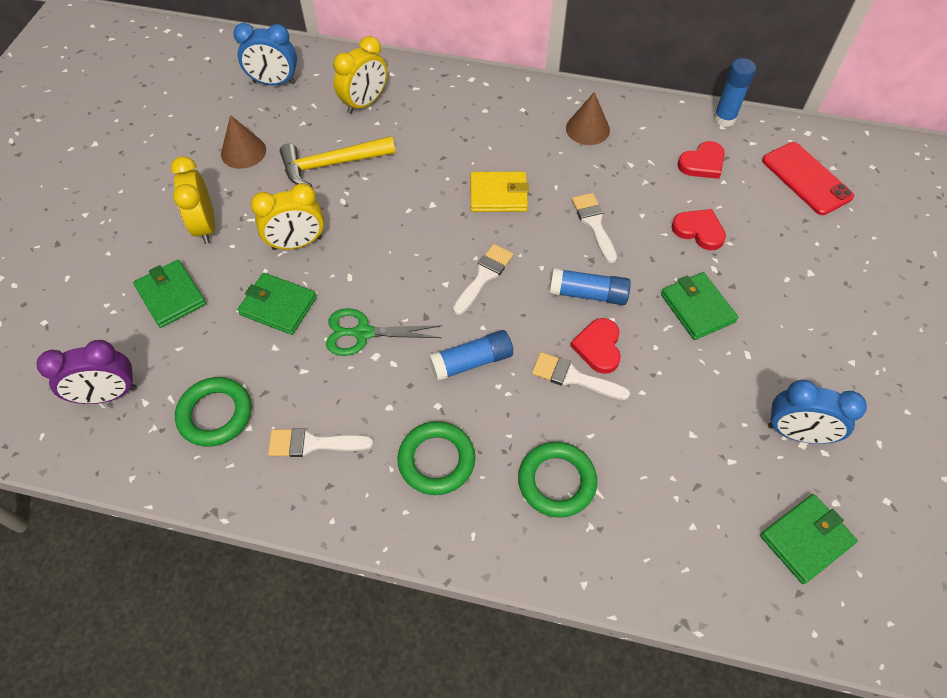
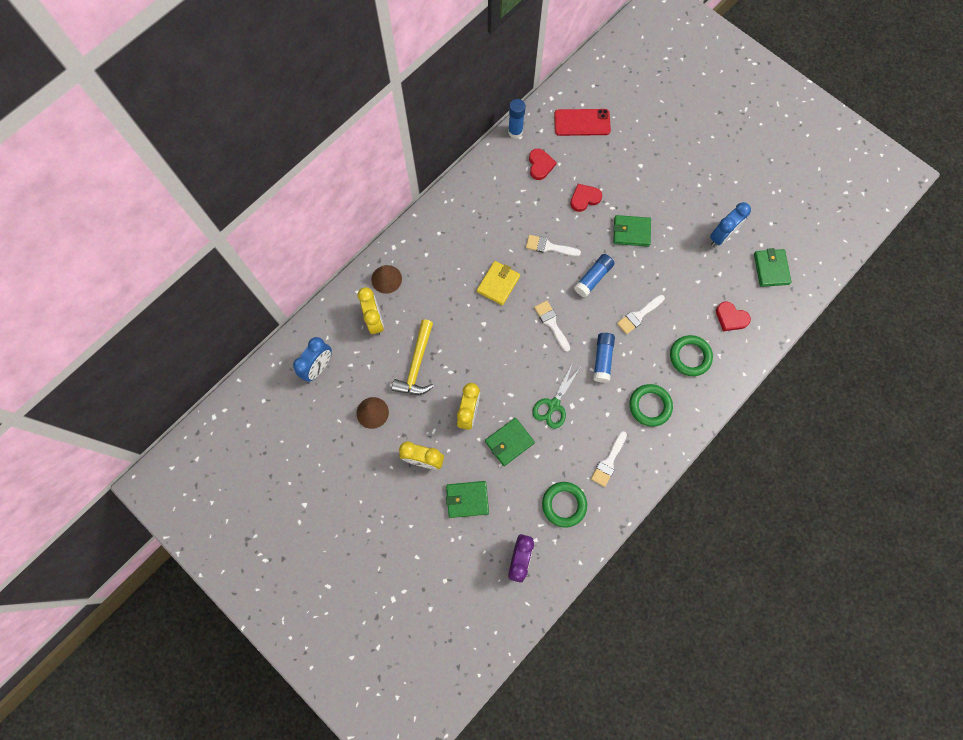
camera: 60 degrees left, 15 degrees up
brown cone [566,92,610,145] -> brown cone moved to [371,265,402,294]
red heart [570,318,621,374] -> red heart moved to [716,302,751,331]

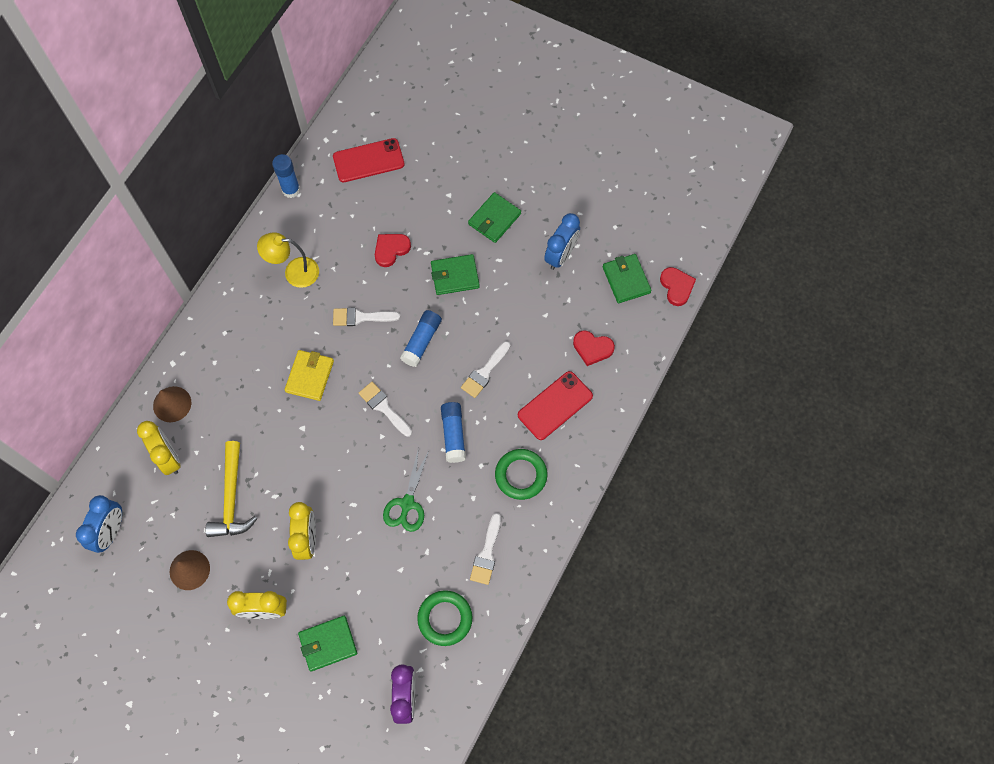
camera: 15 degrees left, 5 degrees down
green wallet [485,418,535,466] -> green wallet moved to [468,192,521,243]
red heart [529,148,557,180] -> red heart moved to [660,267,696,306]
green ring [670,335,713,376] -> red phone [518,371,593,440]
none -> yellow lamp [257,232,319,288]

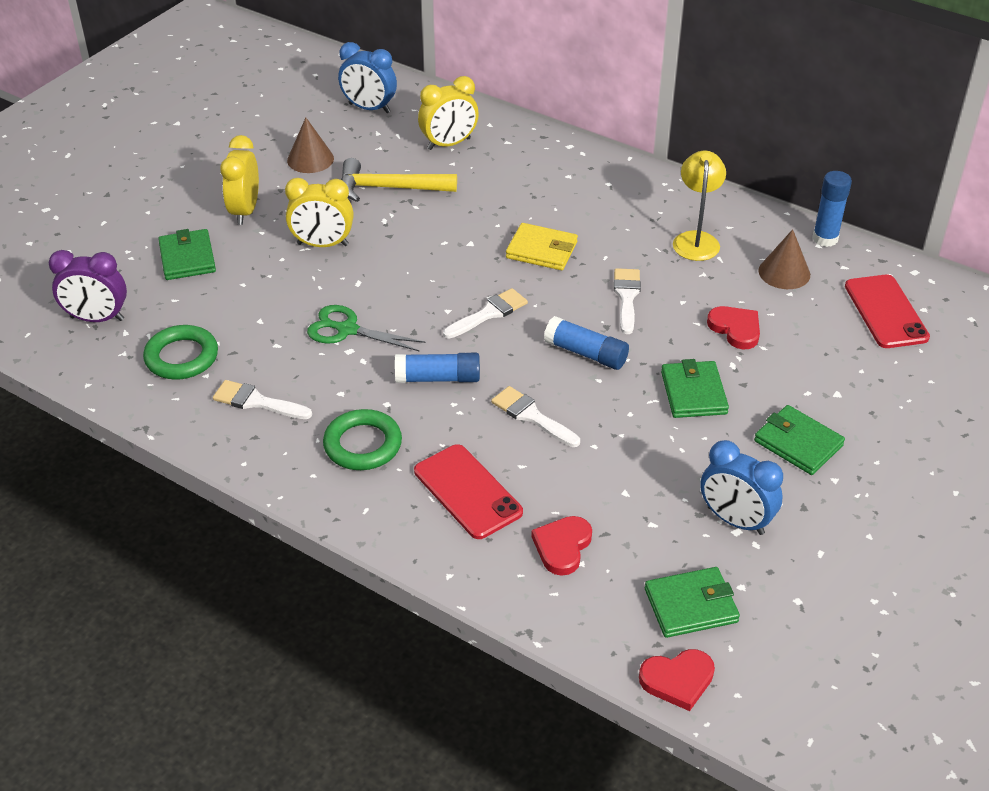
camera: 95 degrees right, 25 degrees down
brown cone [153,386,191,422] -> brown cone moved to [759,229,810,289]

